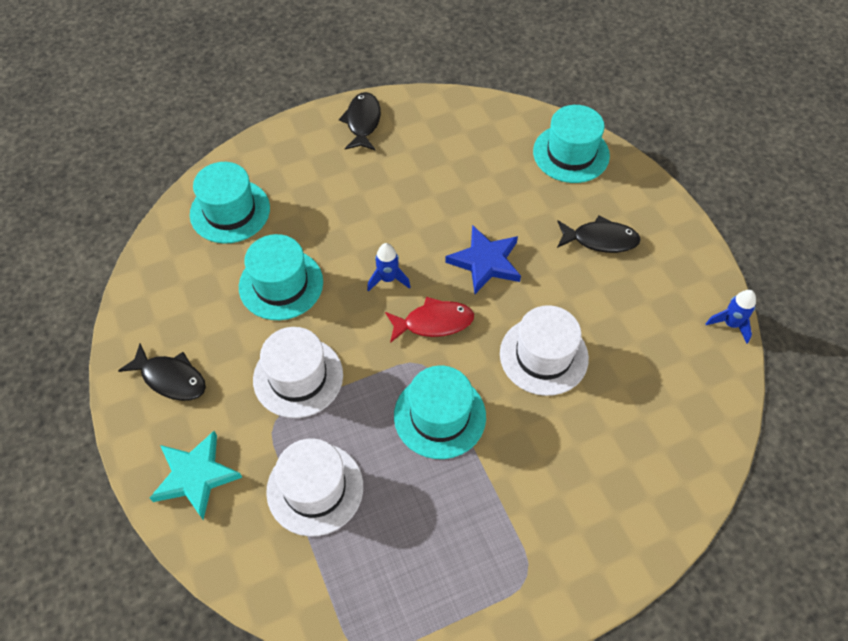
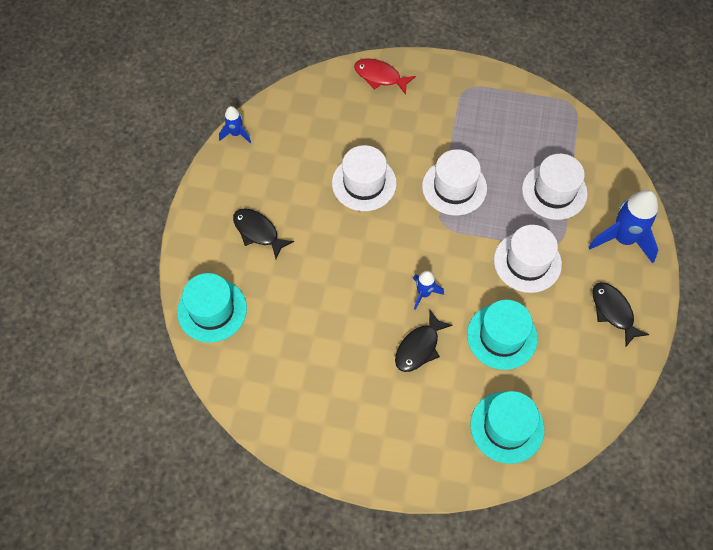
camera: 145 degrees left, 5 degrees up
turquoise star [150,431,243,520] -> blue rocket [589,190,659,263]
black fish [339,92,381,151] -> black fish moved to [395,310,453,372]
red fish [385,297,474,343] -> red fish moved to [354,58,416,95]
turquoise hat [394,366,486,459] -> white hat [422,149,487,216]
blue star [445,225,521,294] -> none

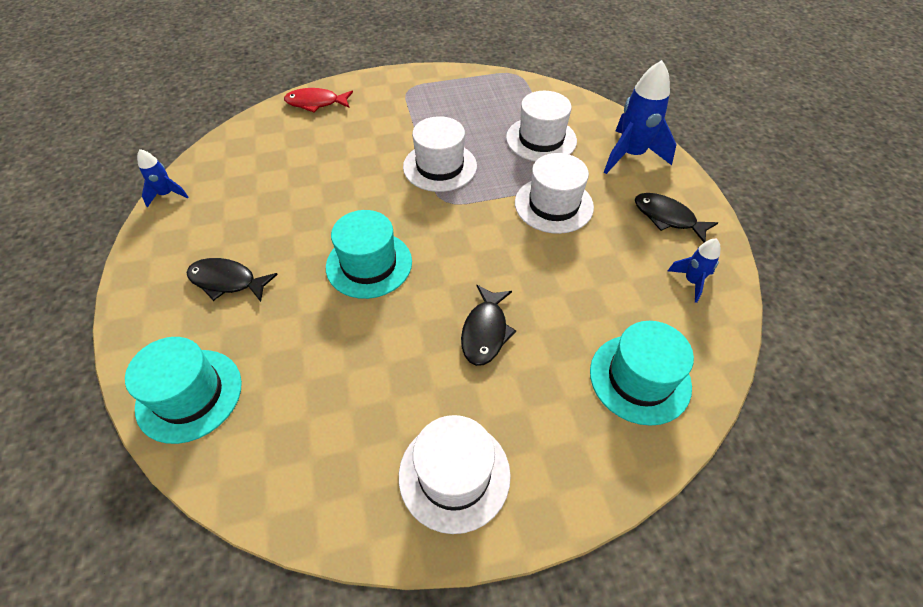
camera: 25 degrees left, 10 degrees down
white hat [332,145,397,211] -> white hat moved to [399,415,511,534]
blue rocket [413,271,444,310] -> blue rocket moved to [668,238,720,303]
turquoise hat [467,300,538,370] -> turquoise hat moved to [326,210,412,299]

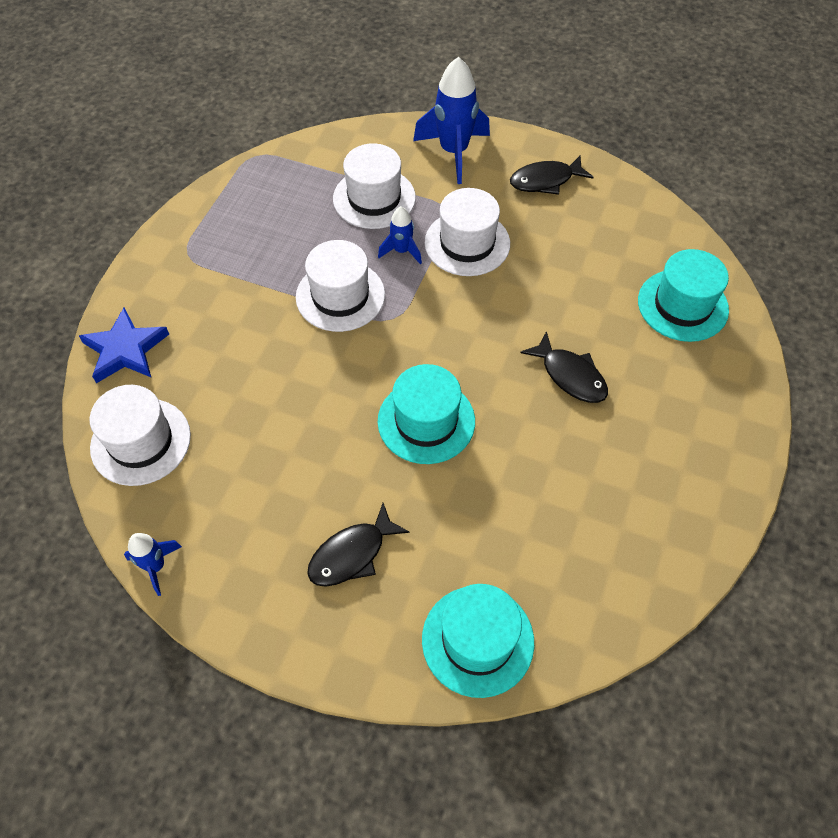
camera: 55 degrees left, 5 degrees up
red fish [284,88,353,113] -> blue star [79,307,169,383]
white hat [399,415,511,534] -> white hat moved to [89,385,191,486]
blue rocket [668,238,720,303] -> blue rocket moved to [378,206,422,264]

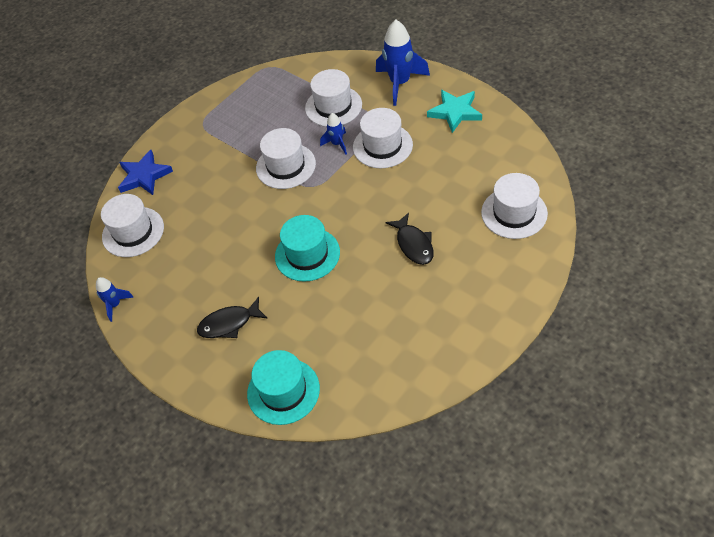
camera: 25 degrees right, 5 degrees down
black fish [510,156,593,195] -> turquoise star [427,90,482,133]
turquoise hat [638,249,729,342] -> white hat [481,173,548,239]

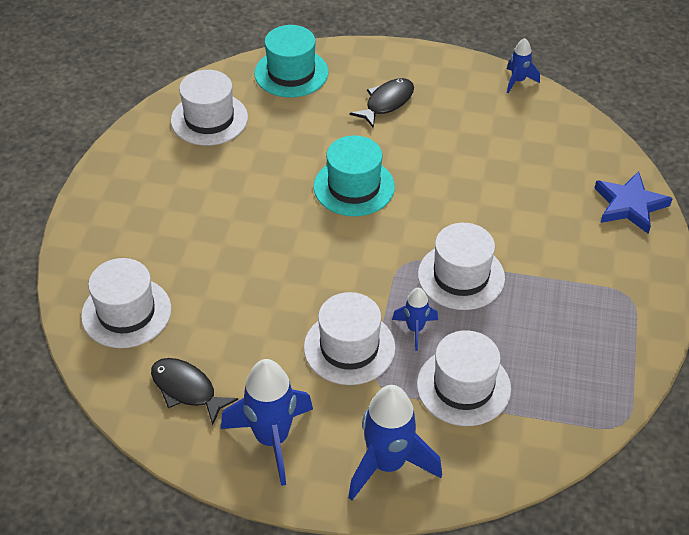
camera: 145 degrees right, 5 degrees down
white hat [101,194,164,257] -> white hat moved to [171,70,248,146]
black fish [385,212,434,265] -> black fish moved to [151,358,238,425]
turquoise star [427,90,482,133] -> blue rocket [221,359,313,486]

